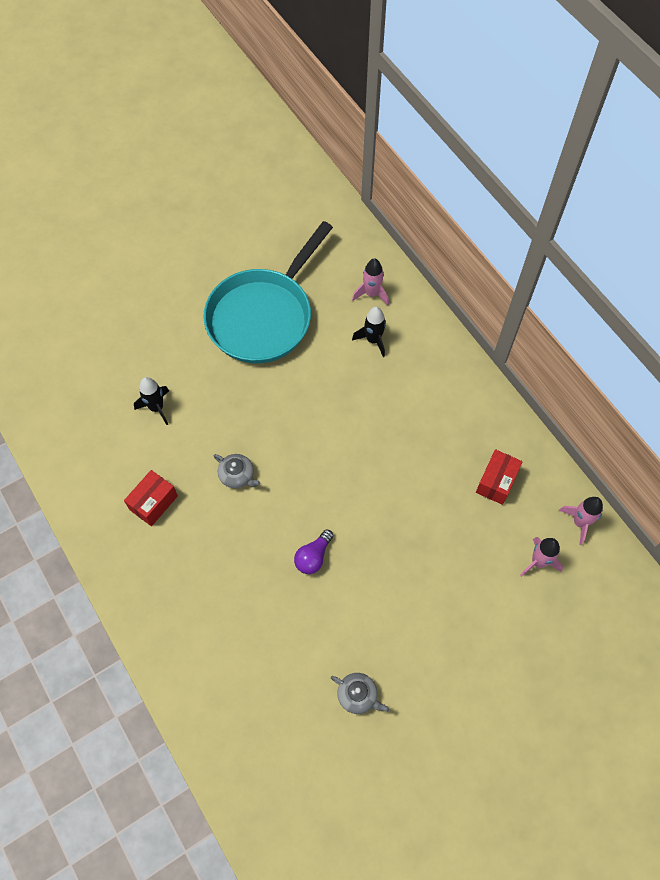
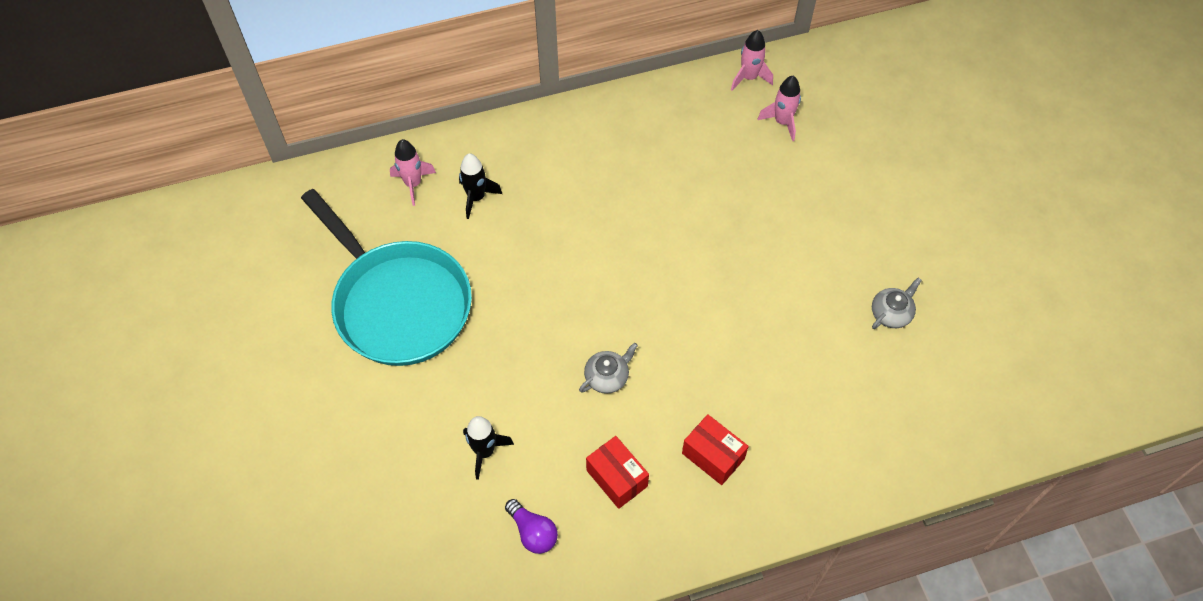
camera: 75 degrees left, 5 degrees down
purple light bulb [294,529,334,574] -> purple light bulb moved to [505,499,558,554]
red box [476,449,523,505] -> red box moved to [682,414,749,485]

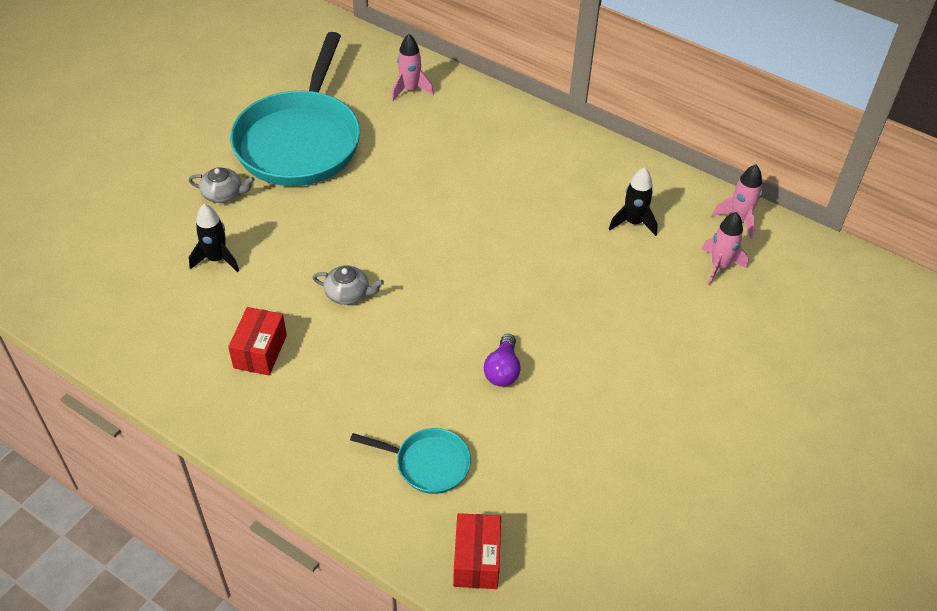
camera: 50 degrees right, 10 degrees down
black rocket [459,153,502,219] -> black rocket moved to [609,167,658,236]
purple light bulb [505,499,558,554] -> purple light bulb moved to [484,334,521,387]
red box [682,414,749,485] -> red box moved to [453,513,501,589]
grey teapot [872,278,922,329] -> grey teapot moved to [189,167,255,203]
none -> turquoise pan [350,428,471,494]

